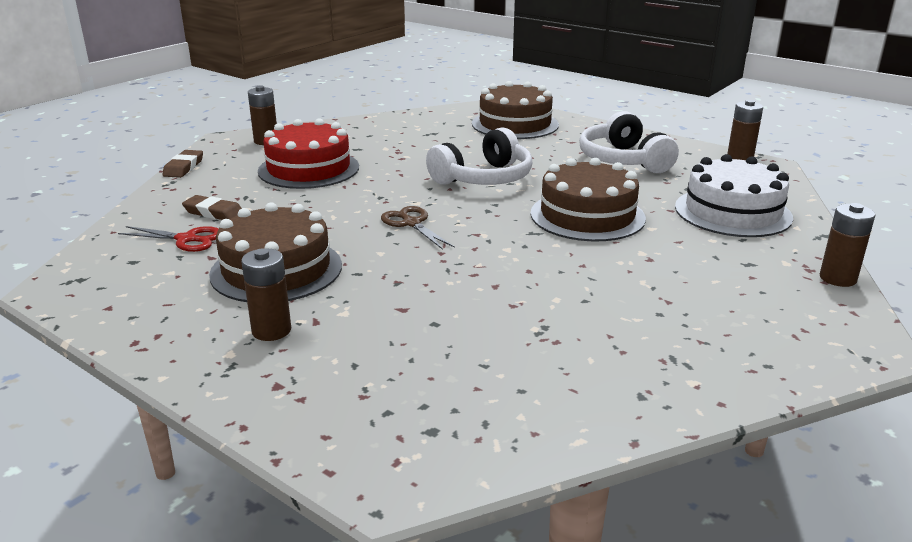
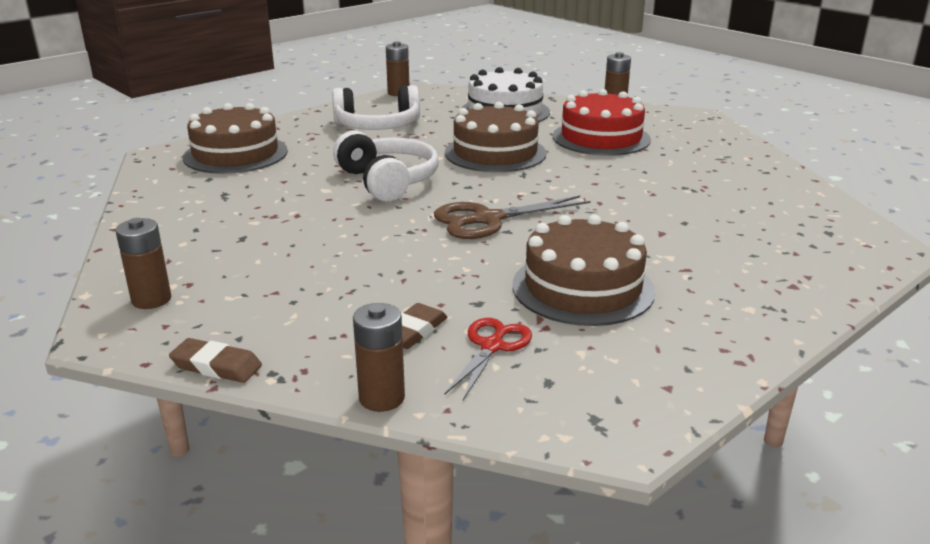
camera: 80 degrees left, 0 degrees up
brown battery [241,248,291,341] -> brown battery moved to [353,303,405,412]
red cake [258,118,359,189] -> red cake moved to [553,89,651,156]
brown scissors [381,206,455,250] -> brown scissors [434,196,590,239], size x1.52

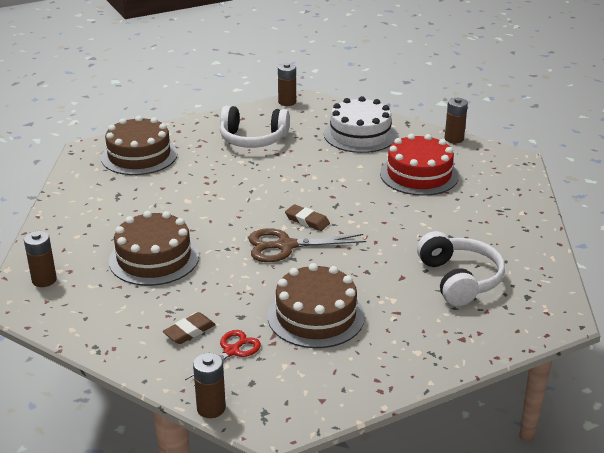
camera: 15 degrees right, 5 degrees up
brown eraser [169,338,262,383] -> brown eraser moved to [285,204,330,231]
white headphones [333,131,439,202] -> white headphones moved to [417,231,505,306]
brown battery [353,303,405,412] -> brown battery moved to [193,353,226,418]
brown cake [445,102,546,172] -> brown cake moved to [109,211,199,286]

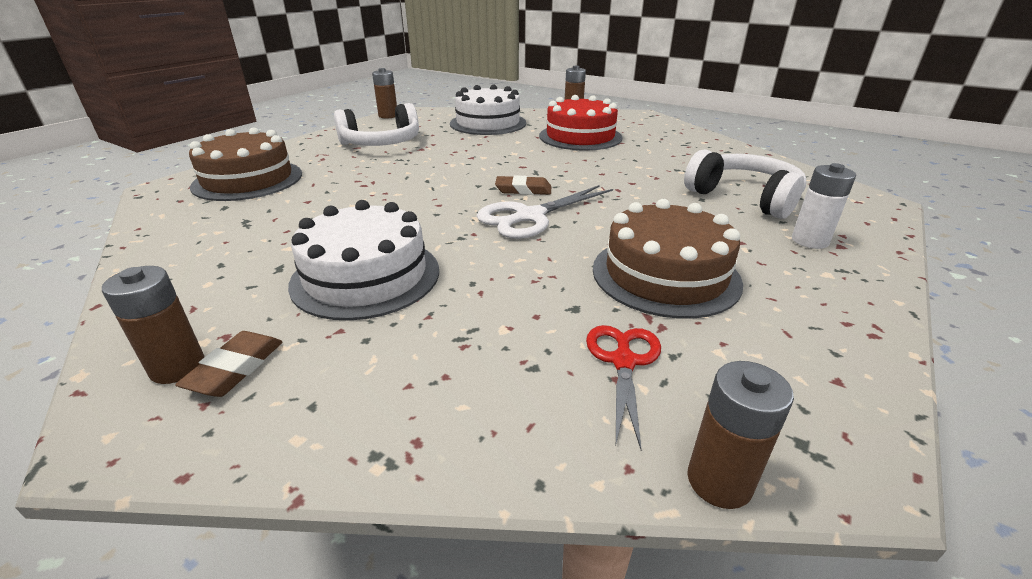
camera: 30 degrees left, 0 degrees up
brown cake [109,211,199,286] -> white cake [288,200,439,321]
brown eraser [162,312,216,344] -> brown eraser moved to [175,331,282,397]
brown scissors [248,228,366,262] -> white scissors [477,185,613,239]
none -> white battery [792,163,856,249]

